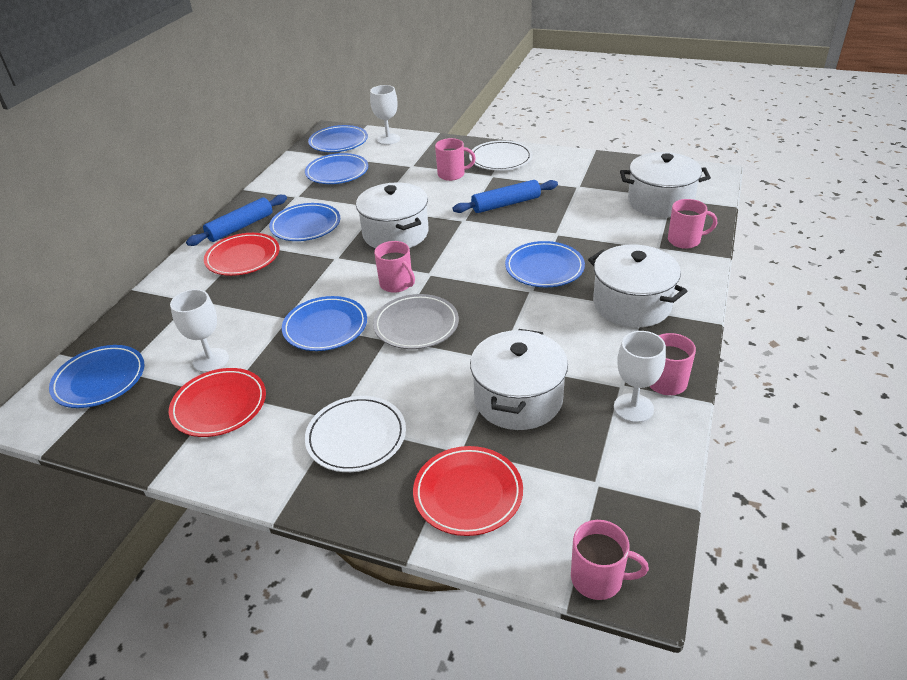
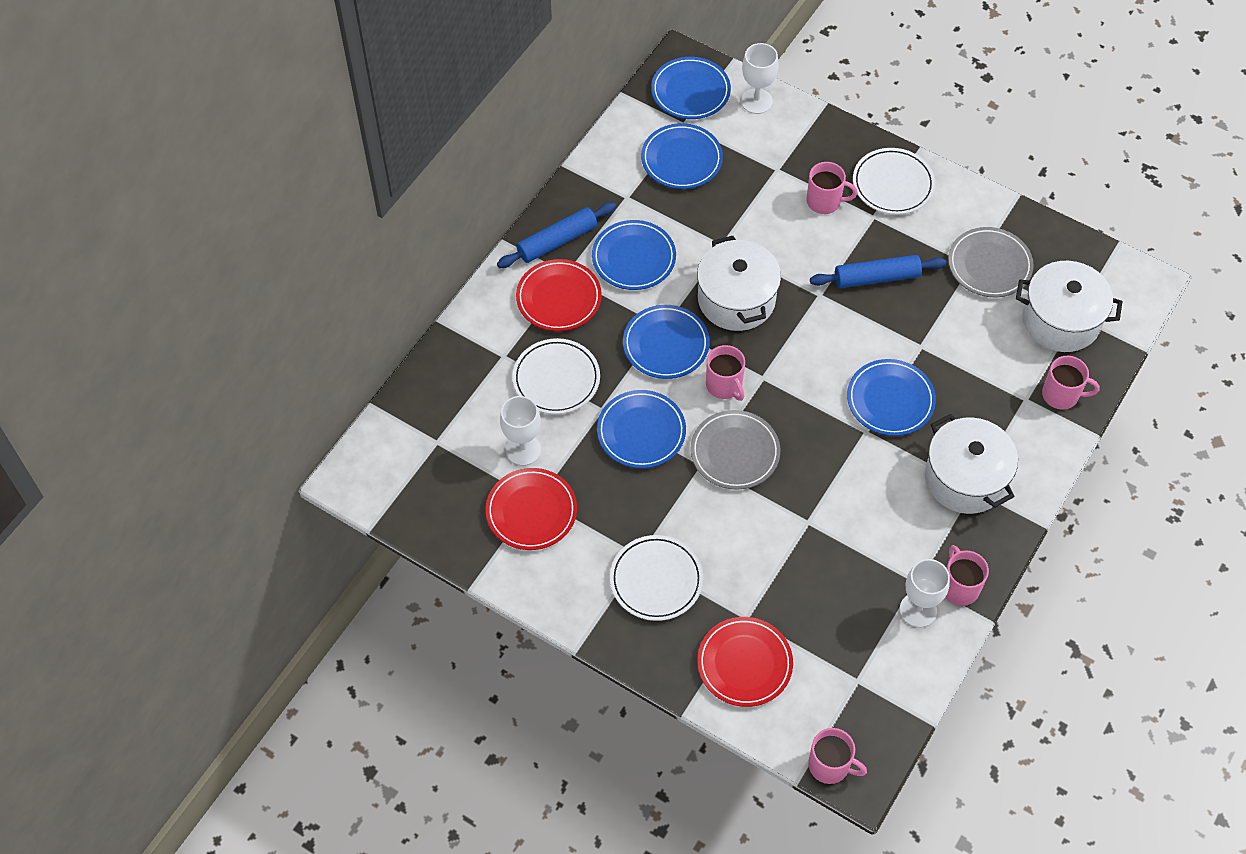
camera: 10 degrees right, 20 degrees up
blue plate [49,345,144,408] -> blue plate moved to [623,305,710,379]
white pot [470,329,568,430] -> none
none -> white plate [512,338,600,414]
none -> grey plate [948,227,1034,297]

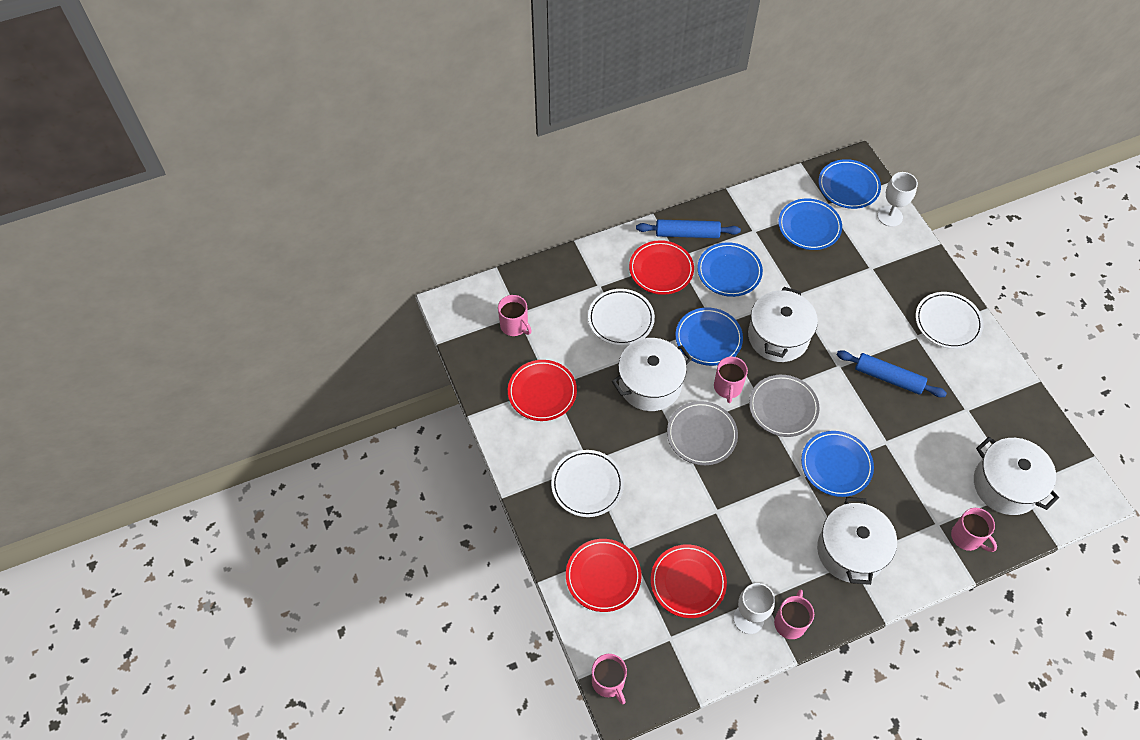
camera: 35 degrees right, 0 degrees up
white goblet [500,396,541,466] -> none
blue plate [597,390,686,468] -> white pot [612,338,692,411]
pink mug [806,162,858,214] -> pink mug moved to [498,295,532,336]
grey plate [948,227,1034,297] -> grey plate moved to [749,375,820,437]
none -> red plate [651,544,727,618]

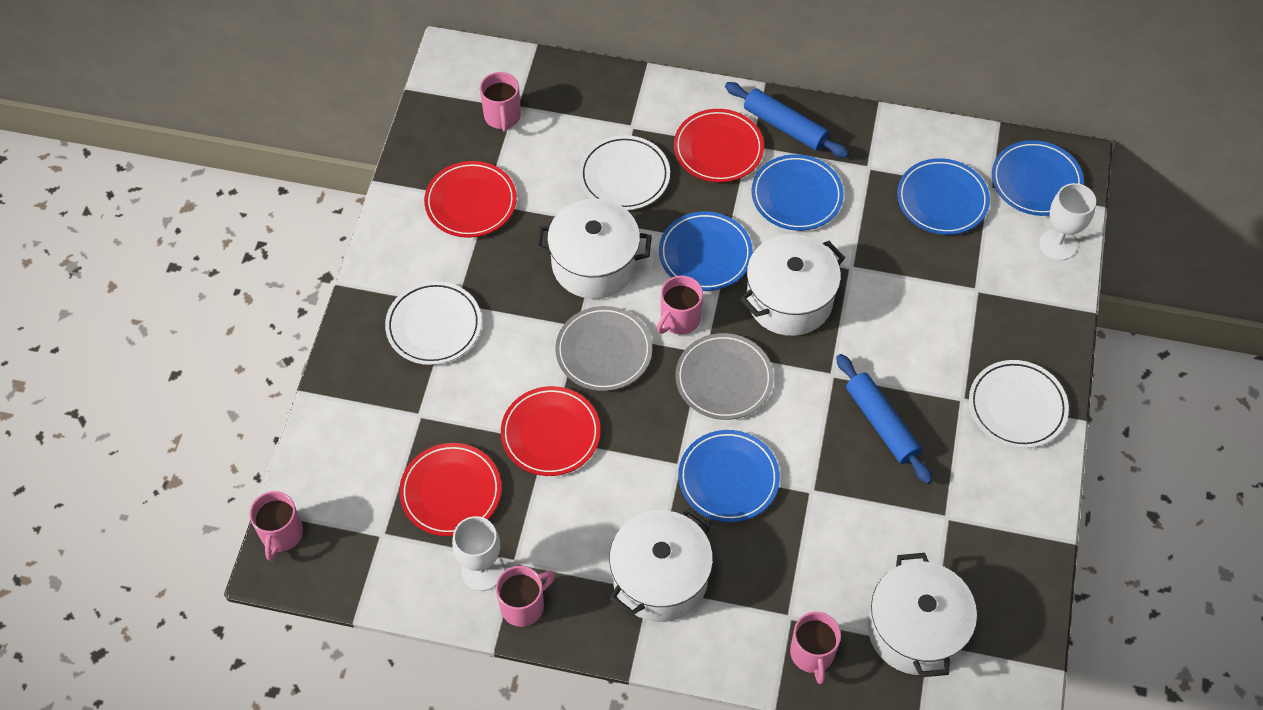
camera: 35 degrees right, 0 degrees up
red plate [566,539,642,612] -> red plate moved to [501,386,601,476]

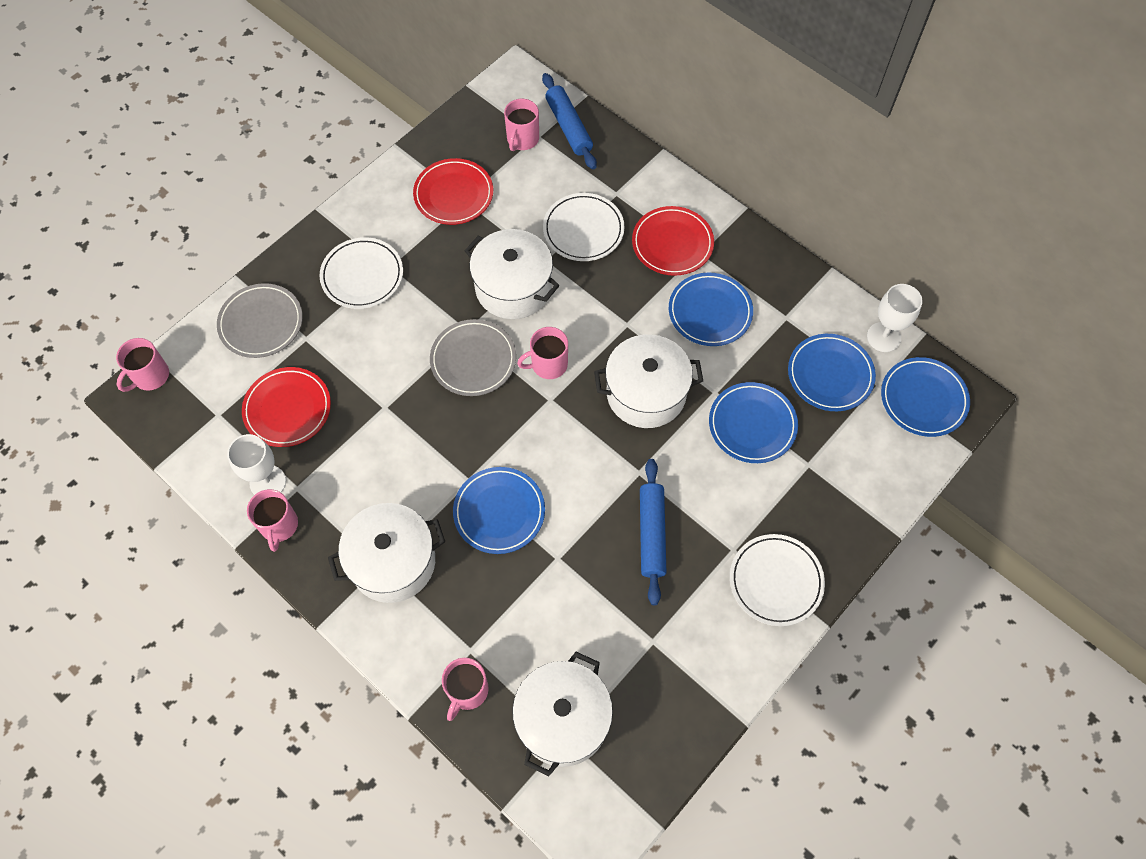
camera: 30 degrees right, 5 degrees up
pink mug [496,566,555,627] -> pink mug turned 90 degrees clockwise [247,489,298,552]
red plate [501,386,601,476] -> none
blue plate [659,211,753,291] -> blue plate moved to [709,382,798,463]
grey plate [675,333,774,420] -> grey plate moved to [217,283,303,358]
blue rolling pin [725,82,849,158] -> blue rolling pin moved to [542,73,597,169]
white goblet [1039,183,1096,261] -> white goblet moved to [867,284,922,352]

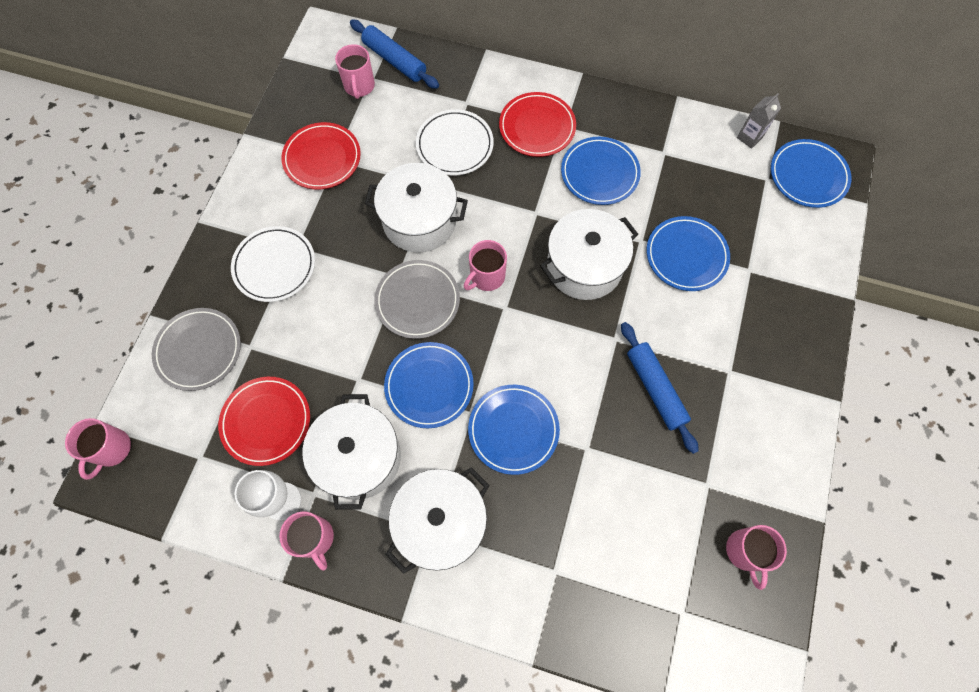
camera: 25 degrees left, 5 degrees up
pink mug [442,658,489,721] -> pink mug moved to [726,525,787,590]
white pot [512,652,613,776] -> white pot moved to [303,394,401,510]
white plate [730,534,825,626] -> none
blue plate [788,334,876,411] -> blue plate moved to [384,342,474,428]
white goblet [867,284,922,352] -> grey carton [737,93,781,149]

